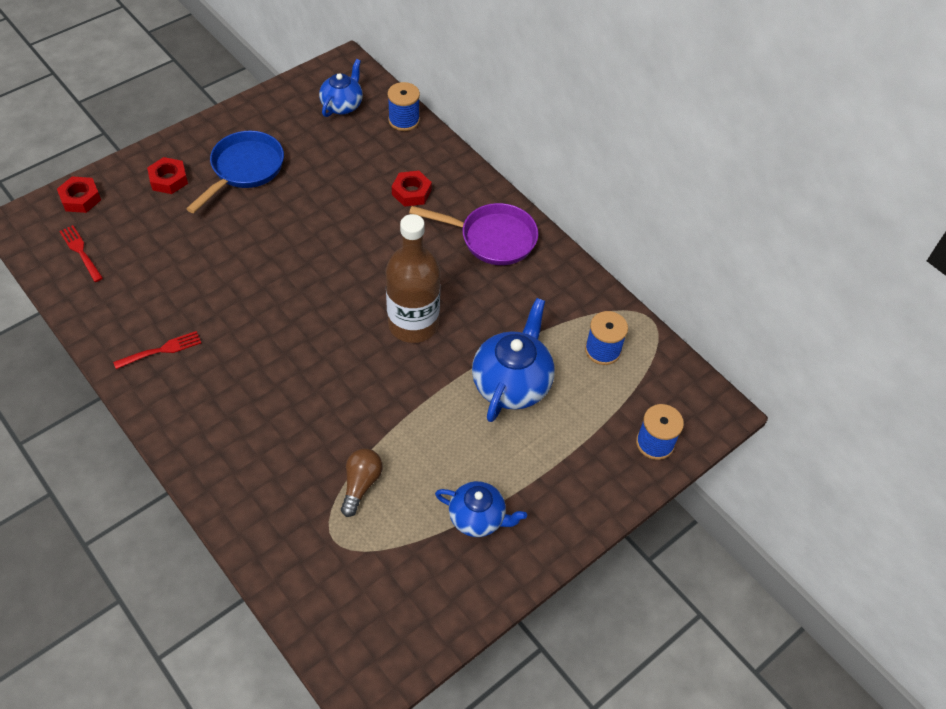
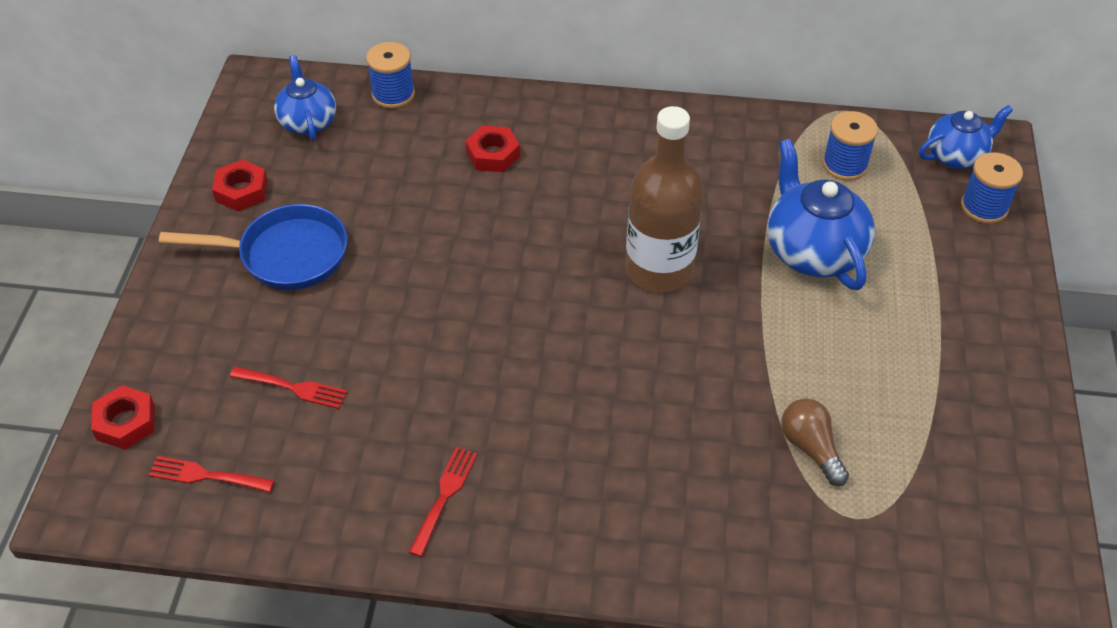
camera: 40 degrees left, 5 degrees down
red nut [147,157,188,194] -> red nut moved to [212,159,268,211]
blue pan [186,131,284,213] -> blue pan turned 105 degrees clockwise [159,204,347,290]
purple pan [409,203,538,265] -> none
blue teapot [435,481,527,537] -> blue teapot moved to [919,105,1013,169]
none -> red fork [230,367,348,409]

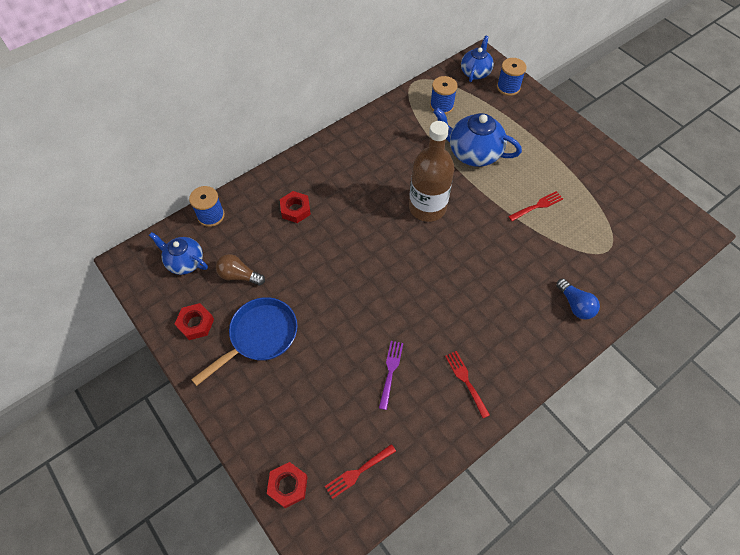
camera: 45 degrees left, 10 degrees up
red fork [230,367,348,409] -> red fork moved to [508,191,563,221]
brown light bulb [781,399,849,486] -> brown light bulb moved to [216,254,265,285]
none -> purple fork [379,341,403,410]
none -> blue light bulb [556,279,600,320]

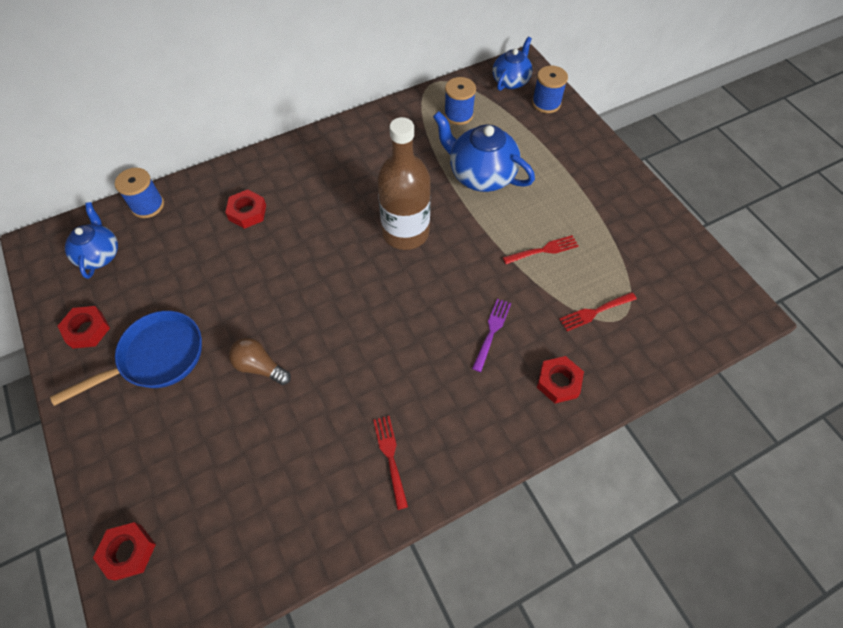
camera: 10 degrees right, 0 degrees up
blue teapot [149,232,208,275] -> blue teapot turned 45 degrees clockwise [65,202,118,279]
brown light bulb [216,254,265,285] -> brown light bulb moved to [229,338,291,385]
red fork [325,444,396,499] -> red fork moved to [559,292,637,331]
purple fork [379,341,403,410] -> purple fork moved to [472,299,511,372]
blue light bulb [556,279,600,320] -> red nut [537,356,584,403]

